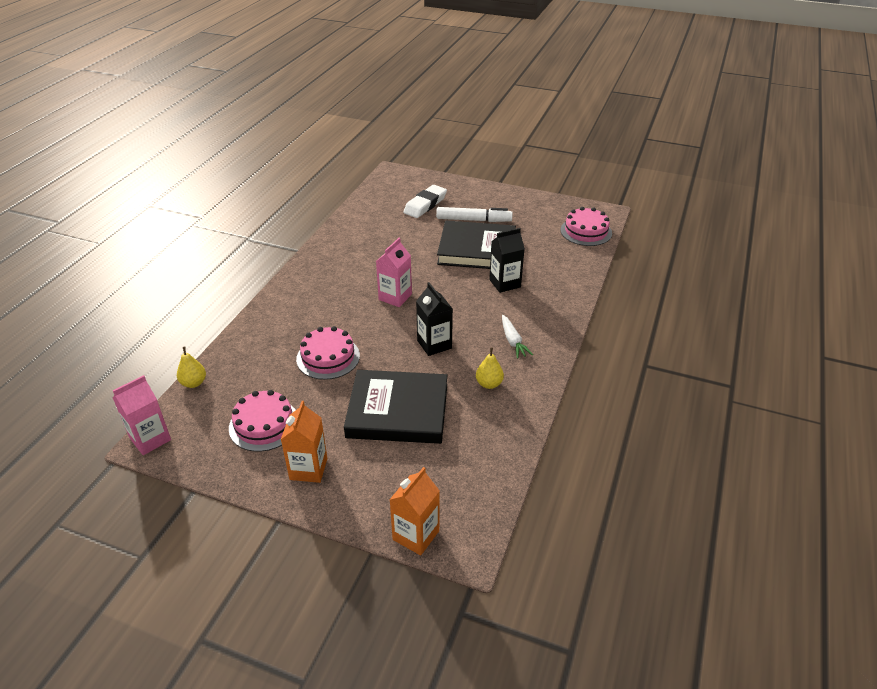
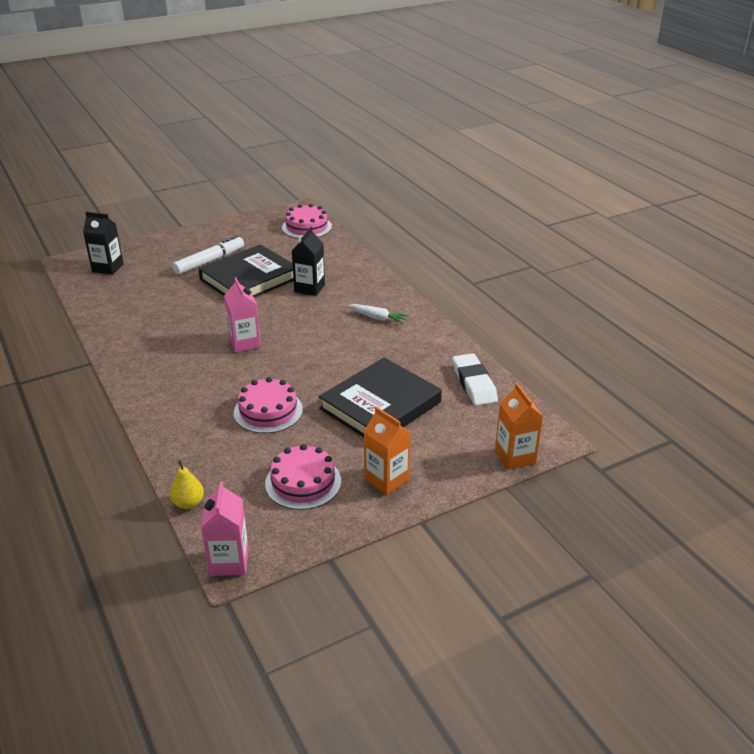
camera: 50 degrees left, 5 degrees down
white eraser [403,185,447,218] -> white eraser moved to [452,353,498,406]
black carton [416,282,453,356] -> black carton moved to [83,212,124,275]
yellow pear [476,347,504,389] -> none

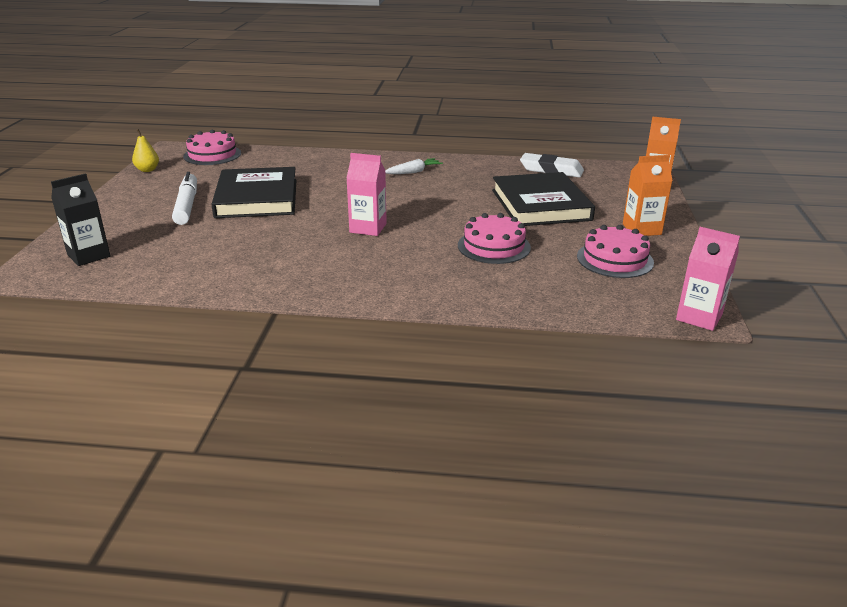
camera: 55 degrees left, 5 degrees down
yellow pear [170,460,204,509] -> yellow pear moved to [132,129,159,172]
black carton [292,227,325,296] -> none

